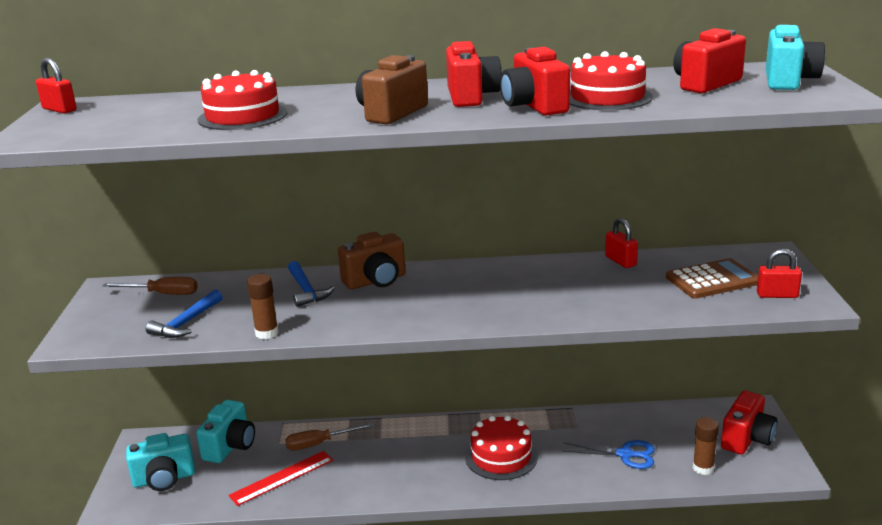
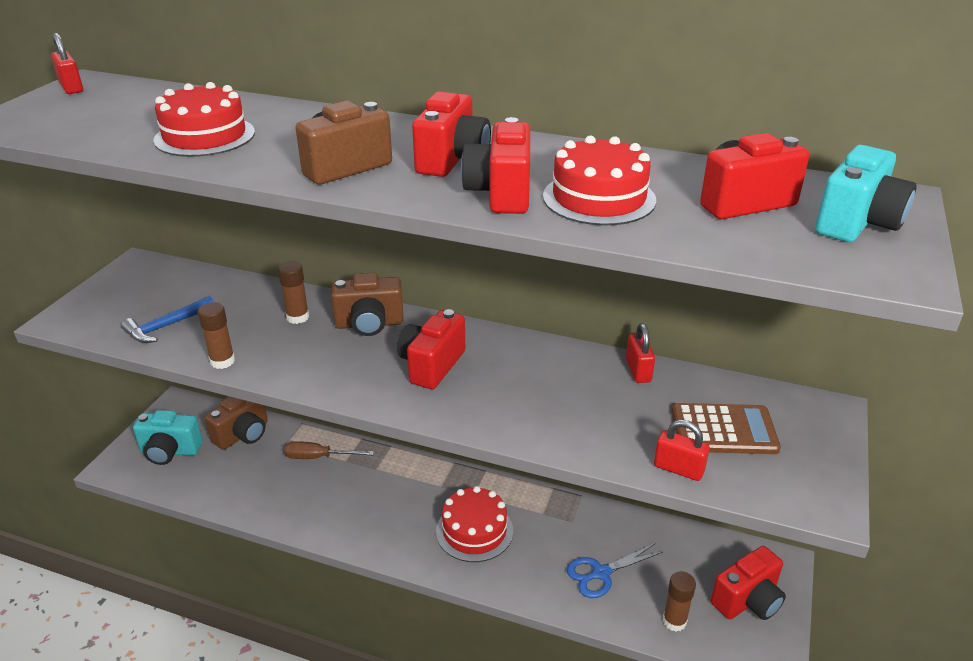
camera: 20 degrees right, 10 degrees up
brown screwdriver [102,277,198,295] -> none
turquoise camera [196,400,255,463] -> brown camera [205,396,268,450]
red ruler [229,451,333,506] -> none
blue hammer [288,261,335,307] -> brown glue stick [278,261,309,324]
blue scissors [562,440,655,469] -> blue scissors turned 120 degrees clockwise [567,543,663,598]
red padlock [757,249,802,298] -> red padlock moved to [654,420,710,481]
none -> red camera [397,309,465,389]

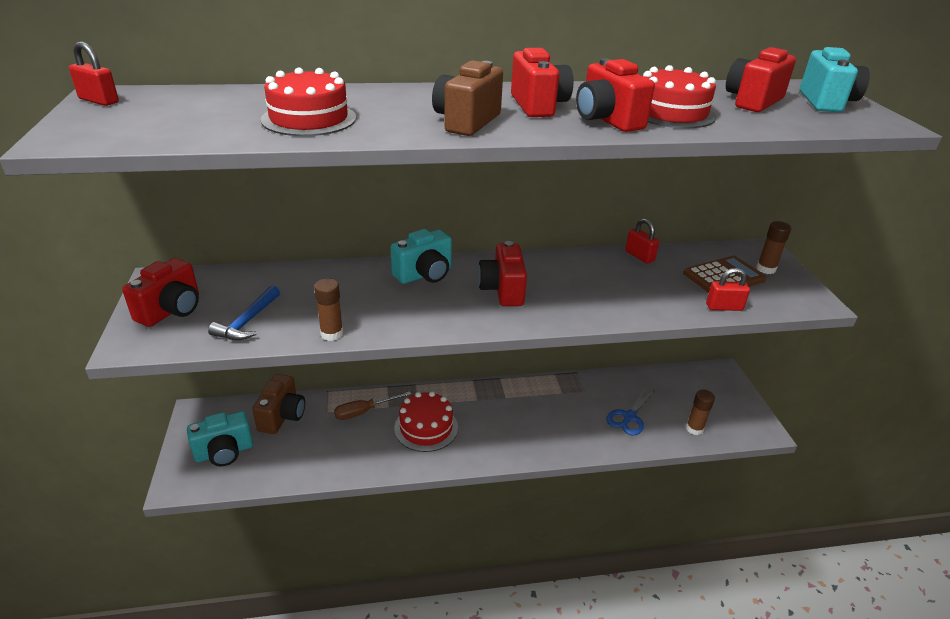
camera: 30 degrees left, 0 degrees up
brown glue stick [278,261,309,324] -> brown glue stick moved to [756,221,791,274]
brown camera [331,273,404,336] -> turquoise camera [391,229,452,284]
red cake [436,486,513,562] -> red cake moved to [394,391,458,452]
red camera [711,546,786,620] -> red camera moved to [122,258,199,327]

